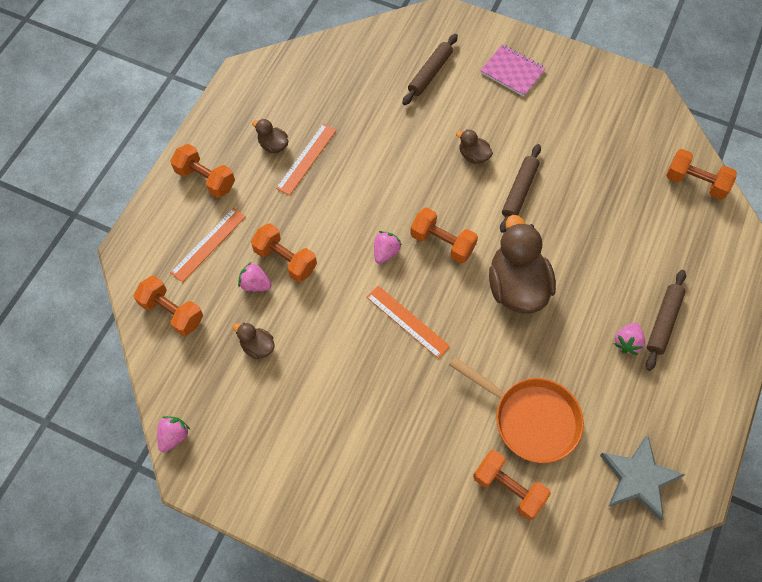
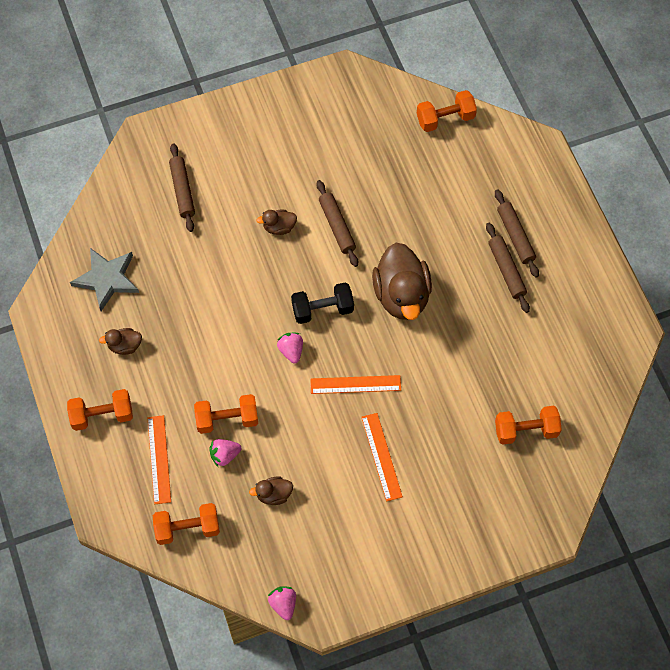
camera: 45 degrees left, 0 degrees up
orange ruler [276,124,337,196] -> orange ruler moved to [361,413,403,501]
orange dumbbell [410,208,478,263] -> black dumbbell [291,282,354,324]
orange pan [449,357,584,463] -> none
pink notebook [480,44,546,97] -> none
brown duck [489,215,556,313] -> brown duck turned 135 degrees counterclockwise [372,243,432,320]
grey star [600,435,685,521] -> grey star moved to [70,248,139,311]
pink strawberry [613,323,645,355] -> brown rolling pin [486,223,530,313]

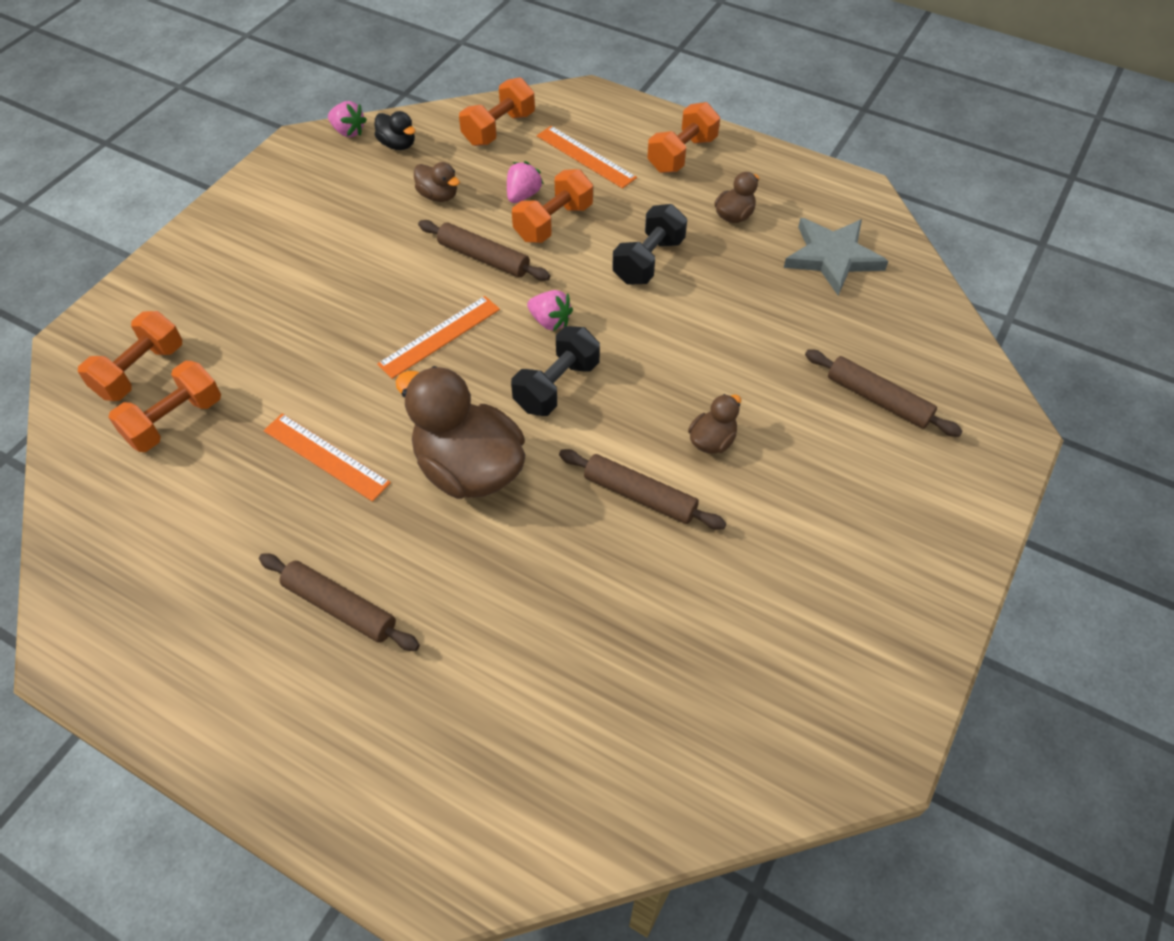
camera: 140 degrees right, 10 degrees down
brown duck [249,476,293,505] -> brown duck turned 90 degrees clockwise [414,162,460,202]
orange ruler [361,413,403,501] -> orange ruler moved to [263,414,391,502]
orange dumbbell [417,90,477,132] -> orange dumbbell moved to [78,311,182,401]
brown rolling pin [495,189,539,277] -> brown rolling pin moved to [418,220,550,281]
none -> black duck [375,111,415,150]
none -> black dumbbell [612,204,687,285]

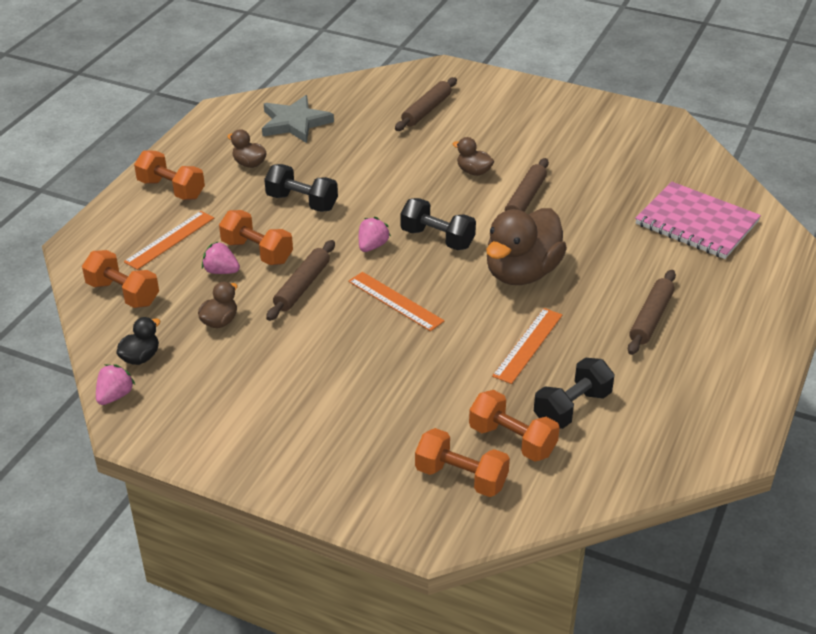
camera: 95 degrees left, 15 degrees down
none -> black dumbbell [534,358,615,429]
none -> pink notebook [635,182,761,259]

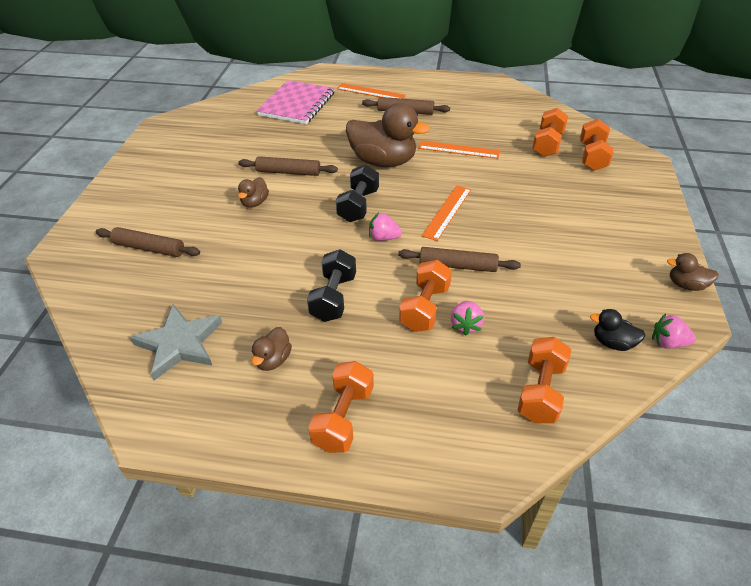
camera: 105 degrees left, 5 degrees up
orange ruler [124,211,214,270] -> orange ruler moved to [337,83,406,99]
brown duck [198,282,238,328] -> brown duck moved to [667,253,719,291]
black dumbbell [534,358,615,429] -> none

